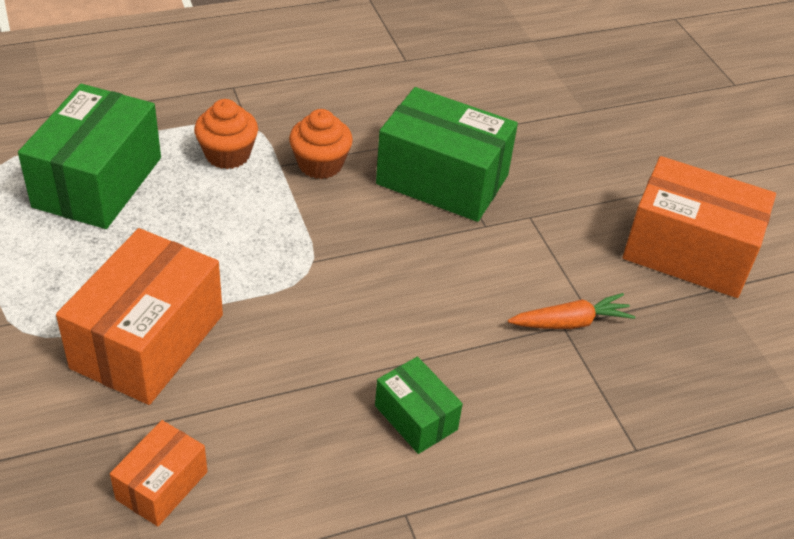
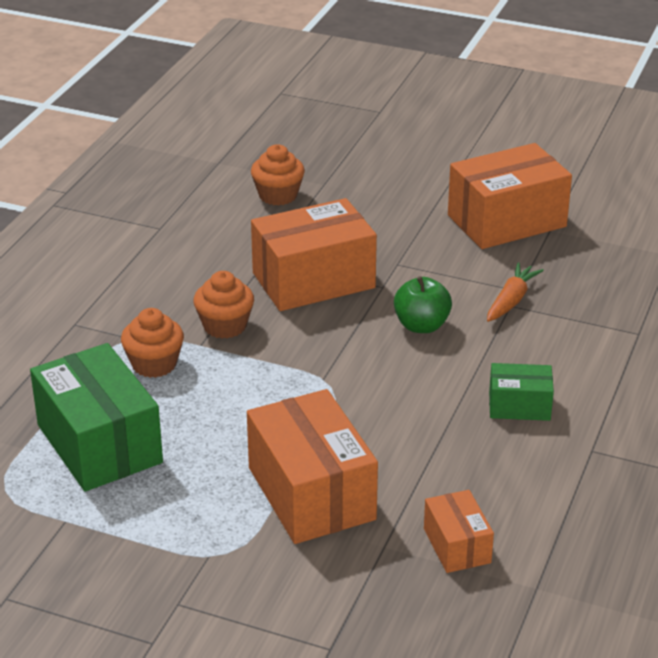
camera: 45 degrees left, 10 degrees down
green box [376,87,518,222] -> orange box [251,198,377,311]
none -> orange cupcake [251,144,305,206]
none -> green apple [394,276,452,333]

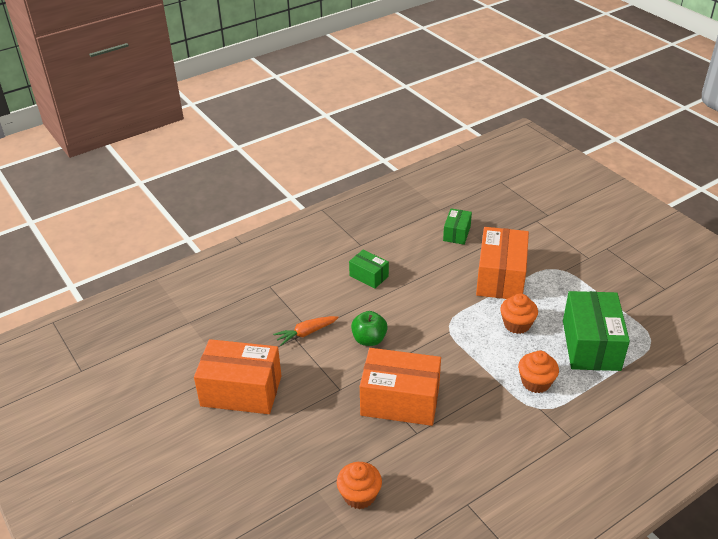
camera: 145 degrees left, 5 degrees up
orange cupcake [193,271,254,339] -> orange cupcake moved to [500,294,538,334]
orange box [424,490,494,573] -> green box [443,208,472,245]

